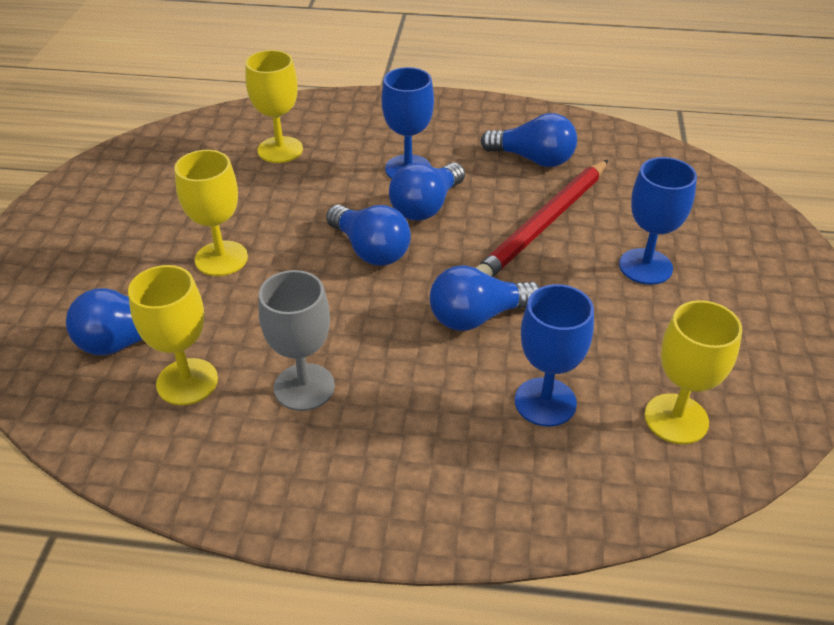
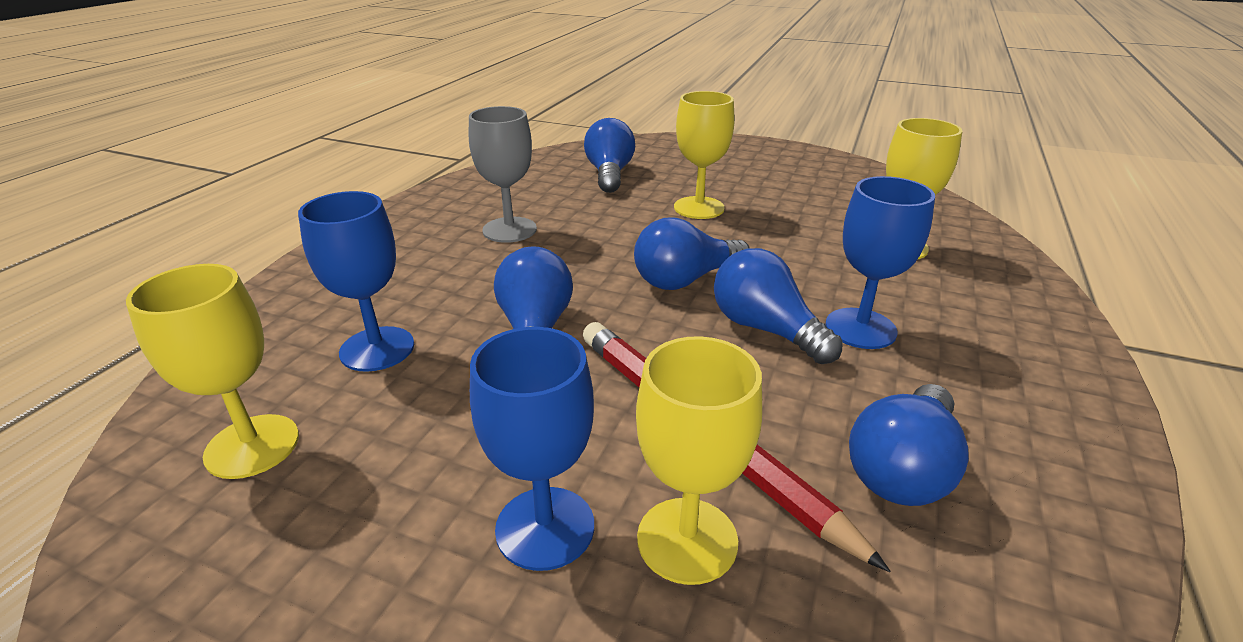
camera: 105 degrees right, 10 degrees down
yellow goblet [128,265,218,405] -> yellow goblet moved to [636,336,762,585]

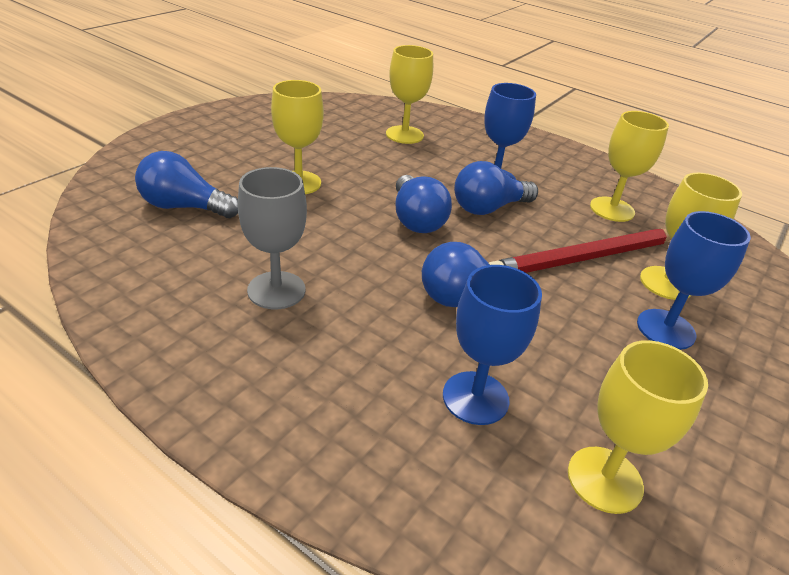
camera: 80 degrees left, 5 degrees up
blue light bulb [849,384,969,506] -> yellow goblet [590,111,669,222]

